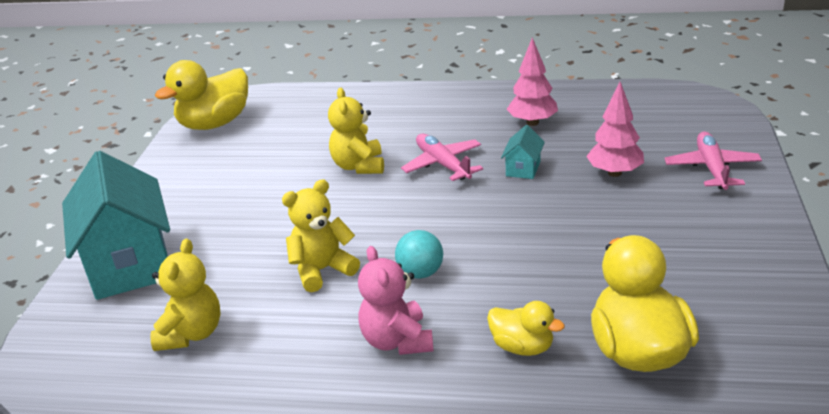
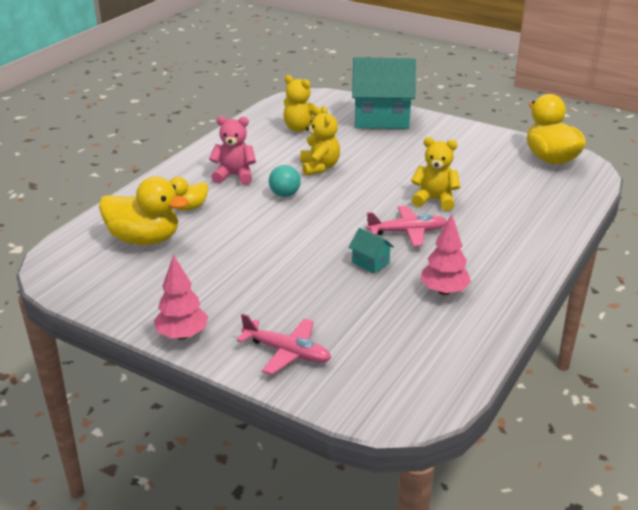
camera: 110 degrees right, 0 degrees up
pink tree [586,82,644,177] -> pink tree moved to [154,255,208,340]

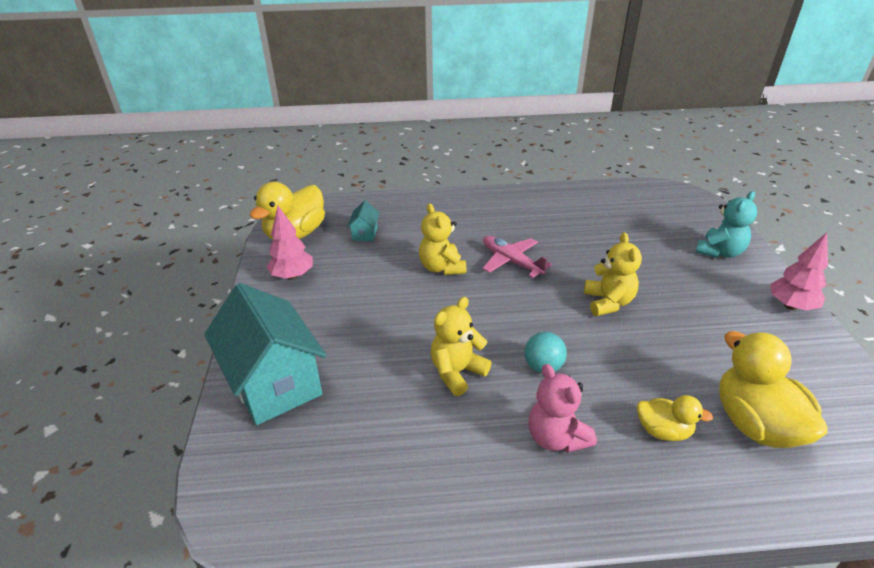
camera: 125 degrees left, 5 degrees up
pink plane [237,314,331,375] -> turquoise teddy bear [696,191,757,258]
yellow teddy bear [283,75,321,132] -> yellow teddy bear moved to [584,232,642,316]
turquoise house [349,228,394,274] -> turquoise house moved to [347,200,380,241]
pink tree [420,214,471,295] -> pink tree moved to [266,206,313,280]

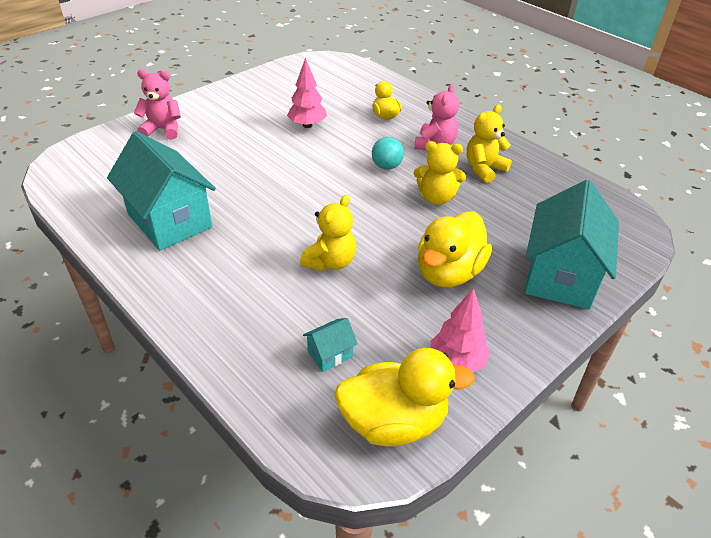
camera: 130 degrees left, 5 degrees up
pink plane [483,236,552,278] -> none
yellow teddy bear [584,232,642,316] -> yellow teddy bear moved to [466,105,512,183]
turquoise teddy bear [696,191,757,258] -> pink teddy bear [134,69,181,140]
yellow duck [719,331,828,448] -> yellow duck moved to [418,212,492,287]
pink tree [770,233,828,310] -> pink tree moved to [287,58,327,128]
none -> turquoise house [107,131,216,251]

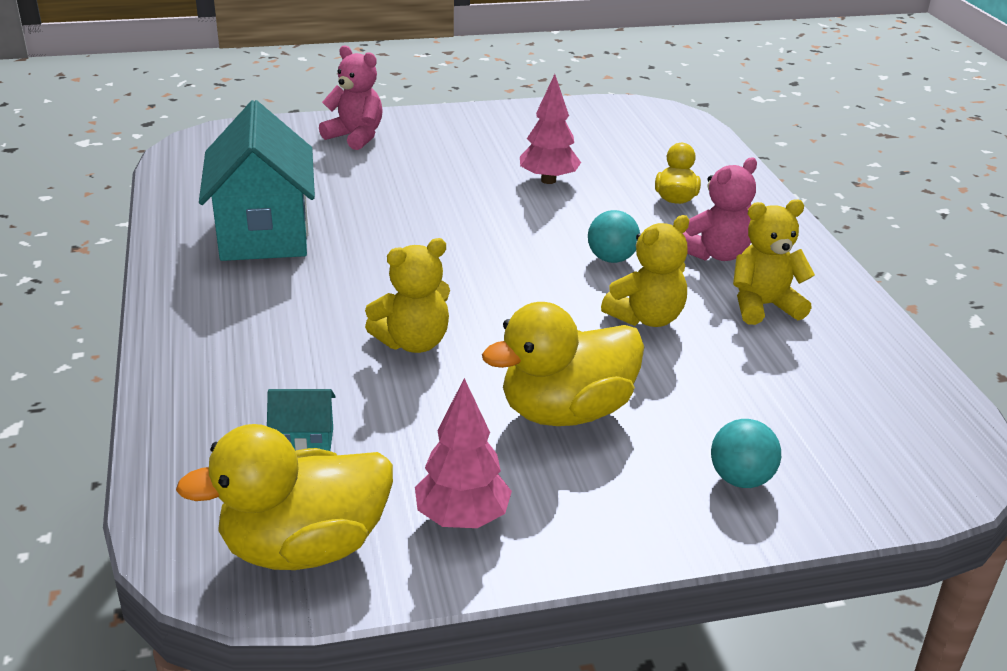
camera: 30 degrees right, 10 degrees down
yellow duck [334,348,475,446] -> yellow duck turned 135 degrees clockwise [176,424,393,570]
yellow teddy bear [414,141,466,205] -> yellow teddy bear turned 75 degrees counterclockwise [601,215,689,327]
turquoise house [525,180,619,309] -> turquoise ball [711,419,781,488]

